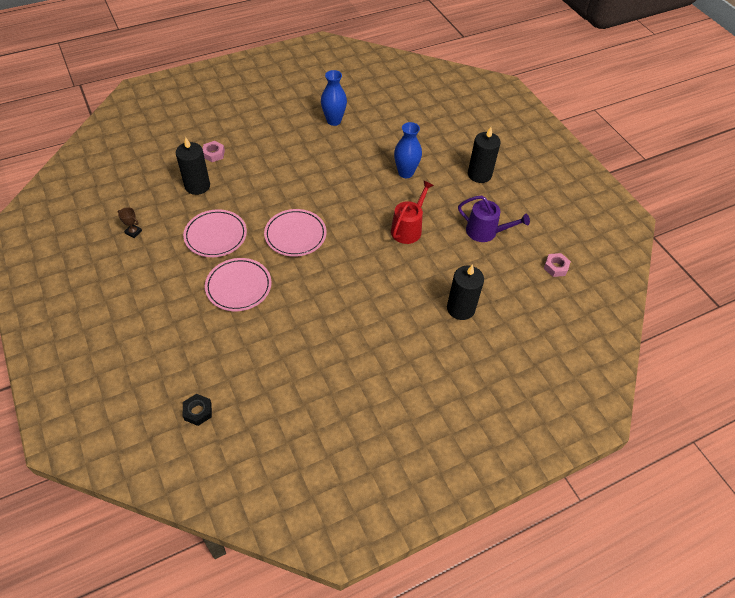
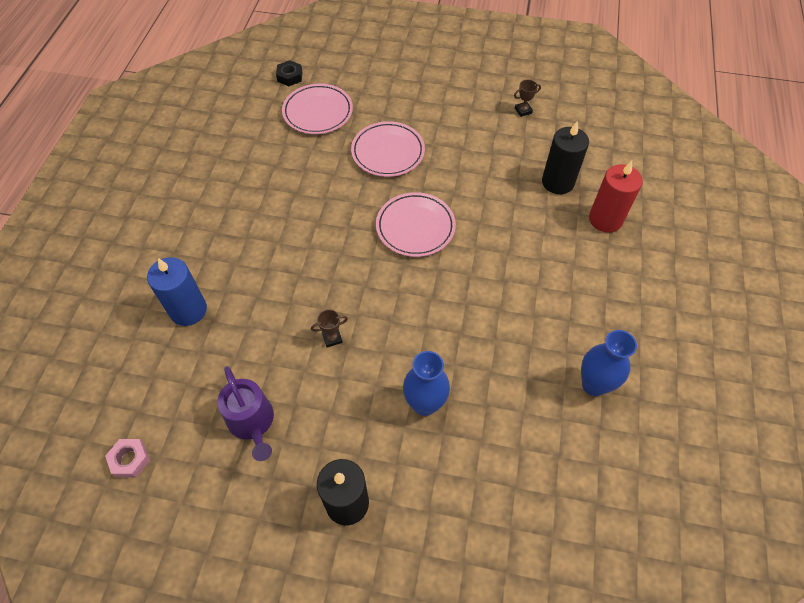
camera: 130 degrees right, 5 degrees up
pink plate [183,209,247,257] -> pink plate moved to [282,84,353,134]
pink nut [203,141,225,162] -> red candle [589,161,643,233]
red watering can [391,181,434,244] -> brown trophy [311,309,348,348]
black candle [447,264,484,320] -> blue candle [147,257,207,326]
purple watering can [458,196,530,242] -> purple watering can turned 90 degrees counterclockwise [217,366,274,461]

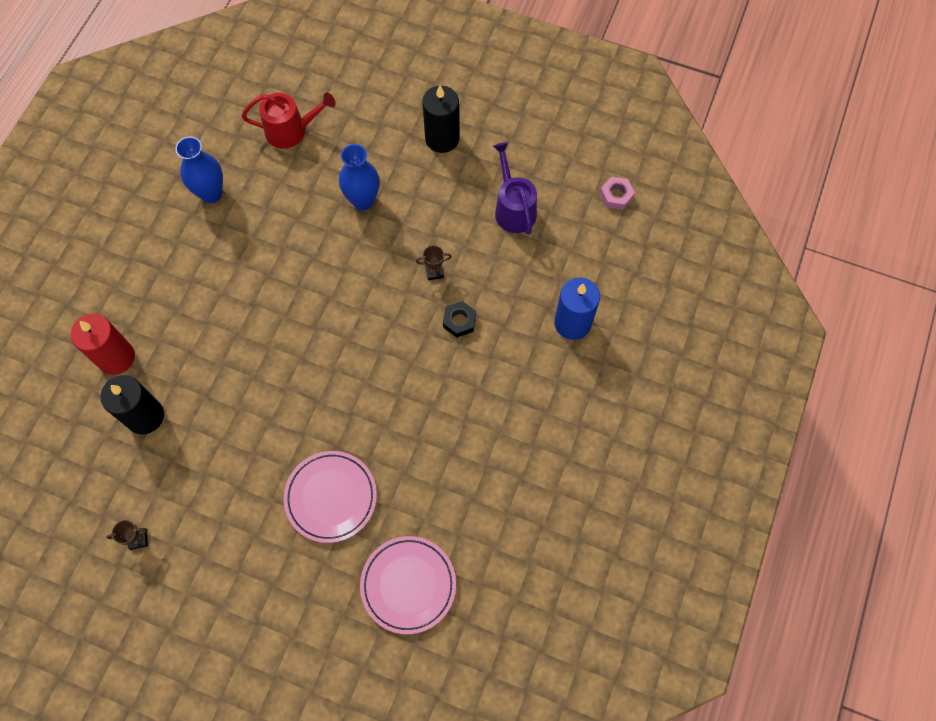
camera: 170 degrees left, 10 degrees up
black nut [276,60,302,86] -> black nut moved to [443,301,476,338]
pink plate [376,192,456,257] -> none
none -> red watering can [242,92,336,149]

